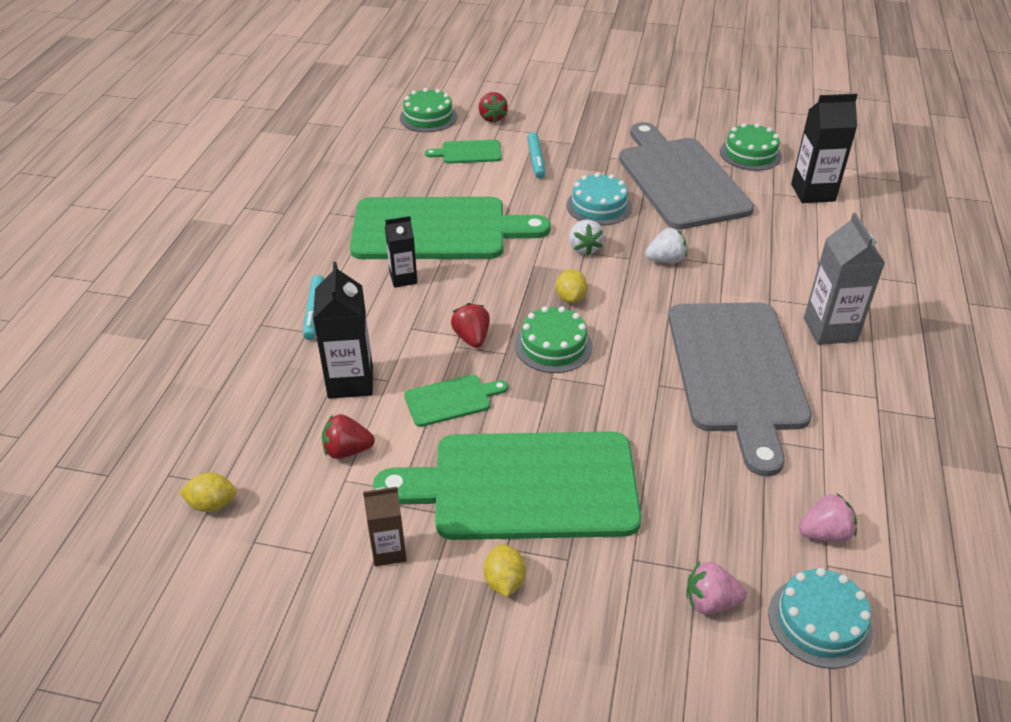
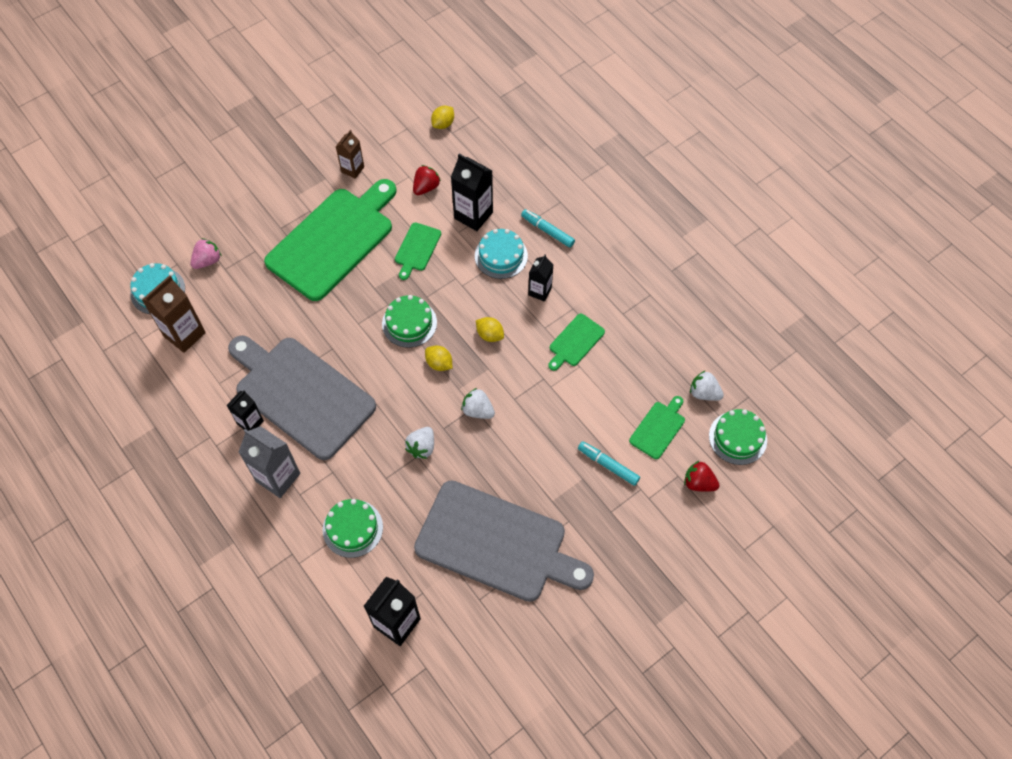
camera: 130 degrees right, 20 degrees up
green cutting board [350,197,551,259] -> green cutting board [548,314,605,371], size x0.43
red strawberry [451,303,490,348] -> none
yellow lemon [484,544,526,597] -> yellow lemon moved to [476,317,504,342]
turquoise cake [567,172,632,225] -> turquoise cake moved to [475,229,528,279]
green cake [720,123,782,171] -> green cake moved to [322,499,383,558]
pink strawberry [799,493,857,542] -> brown carton [142,275,206,353]
none -> black carton [227,390,264,431]
none -> white strawberry [690,370,724,401]

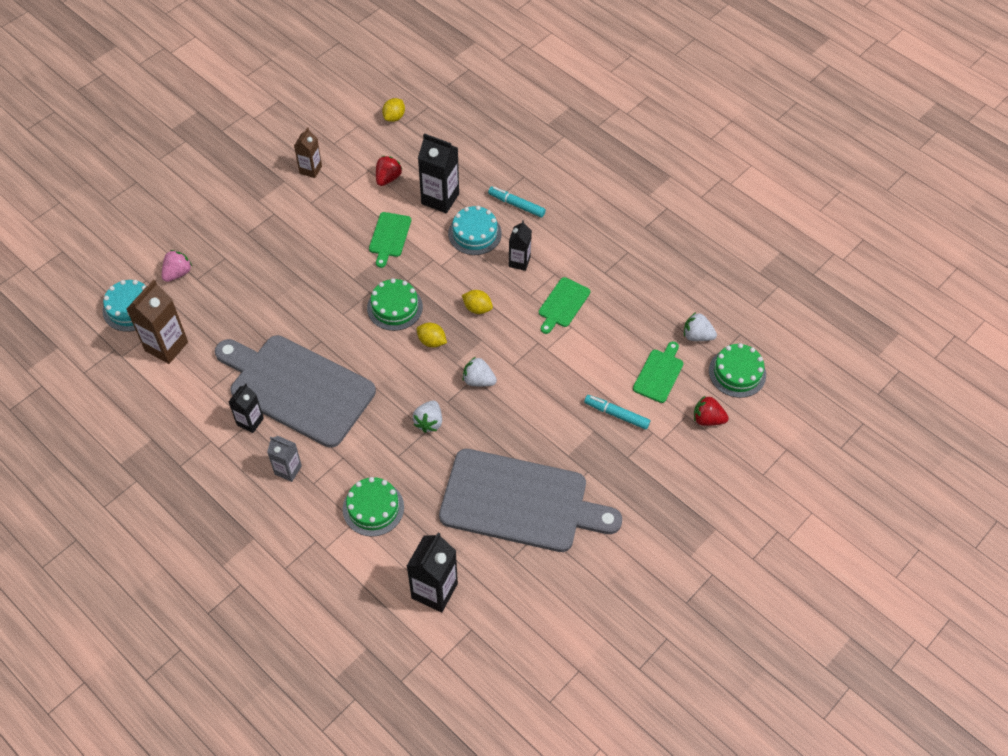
camera: 10 degrees left, 5 degrees down
grey carton [239,426,300,498] -> grey carton [267,436,302,482], size x0.61
green cutting board [264,179,397,301] -> none

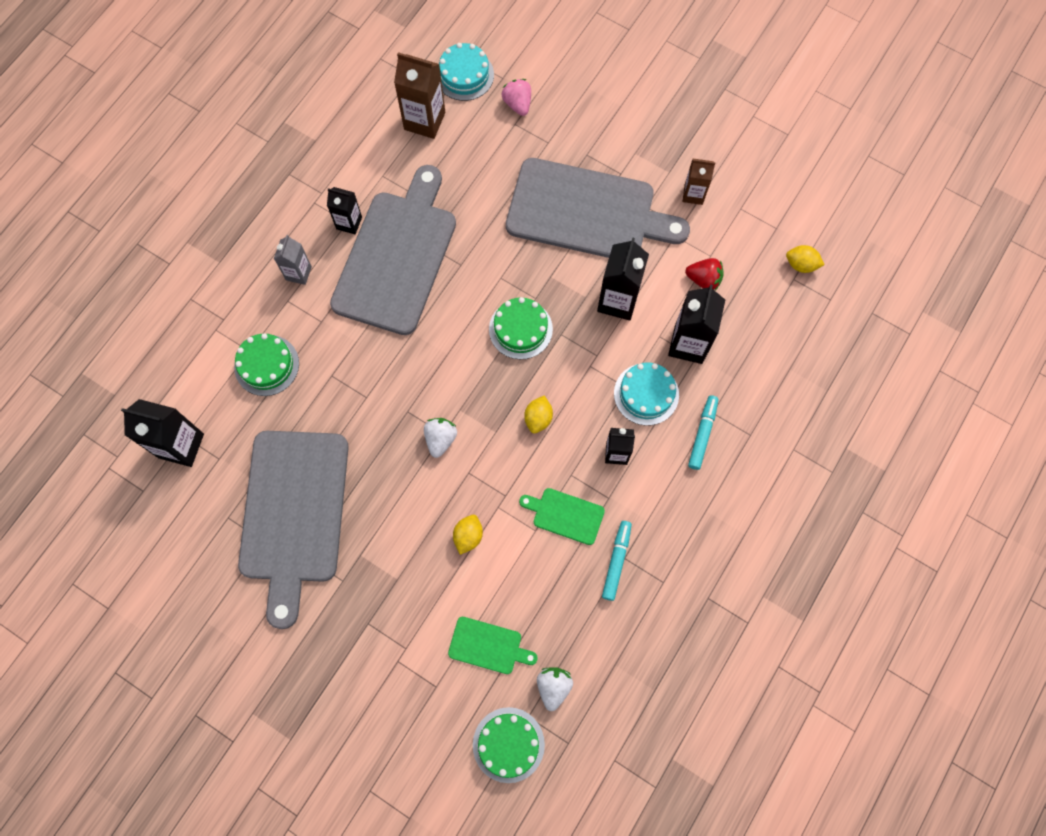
camera: 80 degrees right, 15 degrees up
pink strawberry [162,250,192,282] -> pink strawberry turned 135 degrees counterclockwise [502,79,531,116]
green cutting board [369,212,411,268] -> black carton [597,237,649,321]
white strawberry [413,400,442,433] -> none
yellow lemon [417,323,447,348] -> yellow lemon moved to [453,515,483,555]
turquoise marker [584,395,650,430] -> turquoise marker moved to [602,521,632,601]
red strawberry [694,395,729,426] -> none
none -> grey cutting board [506,158,690,258]

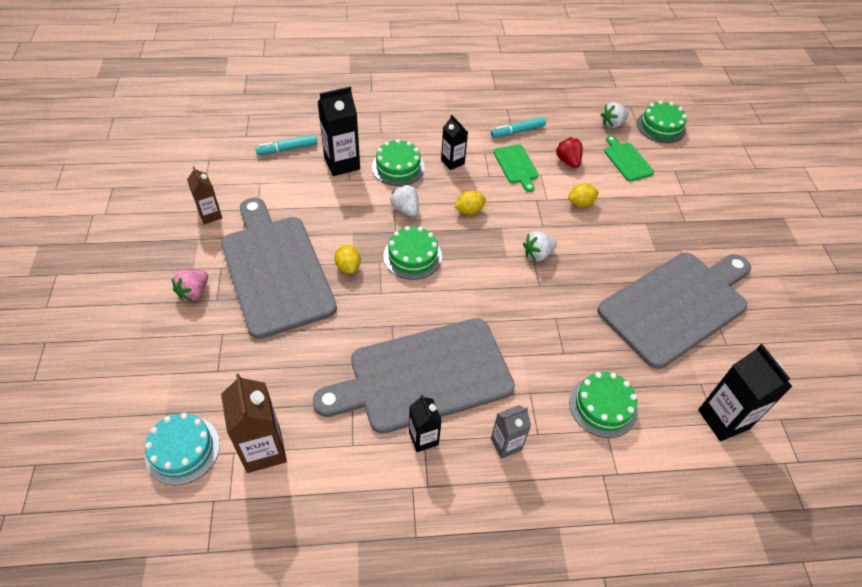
camera: 130 degrees left, 20 degrees down
pink strawberry [502,79,531,116] -> pink strawberry moved to [172,270,208,301]
black carton [597,237,649,321] -> none
turquoise cake [614,363,679,425] -> green cake [372,139,425,186]
red strawberry [685,258,724,291] -> red strawberry moved to [556,137,583,168]
turquoise marker [688,395,719,470] -> turquoise marker moved to [255,135,318,155]
yellow lemon [786,245,824,273] -> yellow lemon moved to [335,245,361,274]
none -> white strawberry [390,185,419,217]

